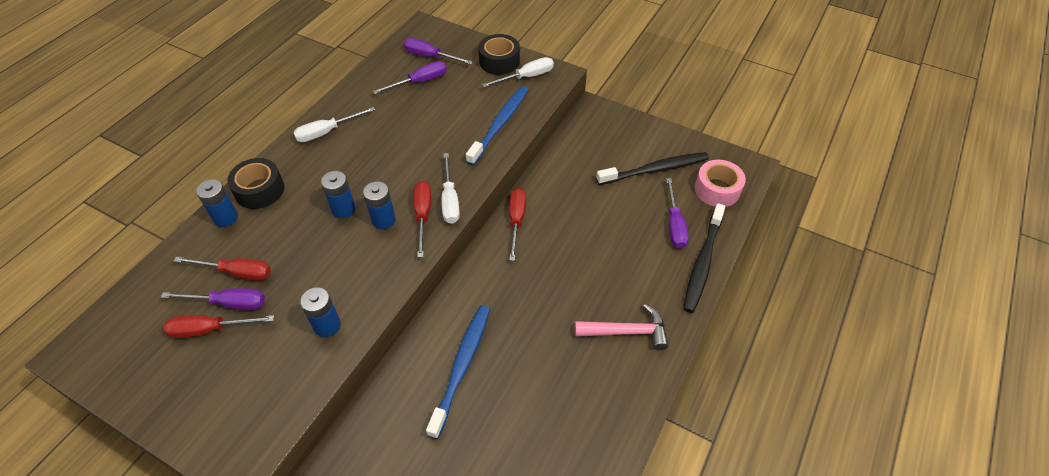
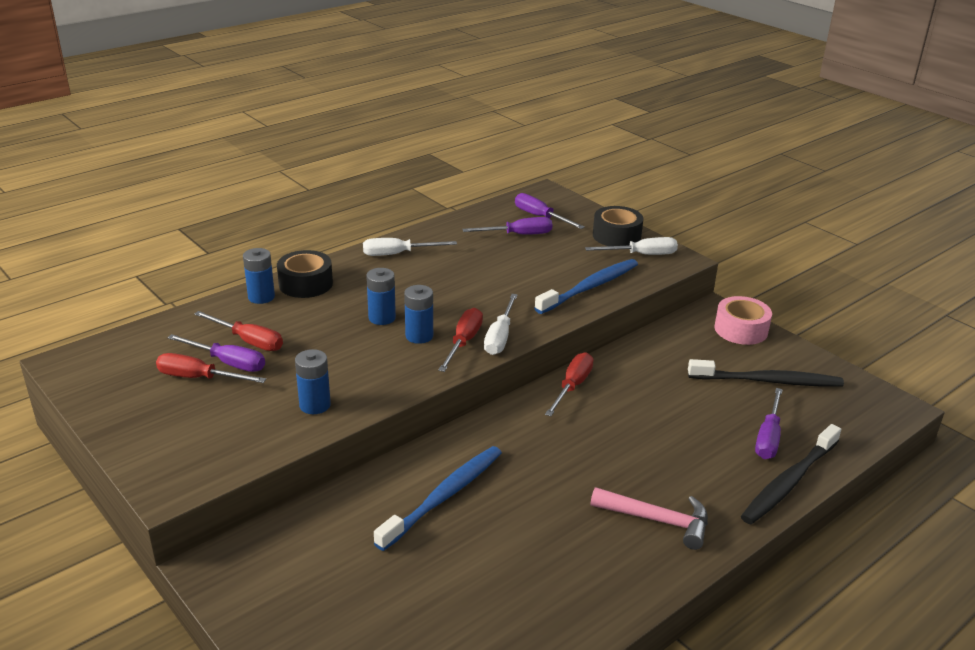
camera: 20 degrees right, 20 degrees down
pink tape [695,160,746,207] -> pink tape moved to [715,296,772,345]

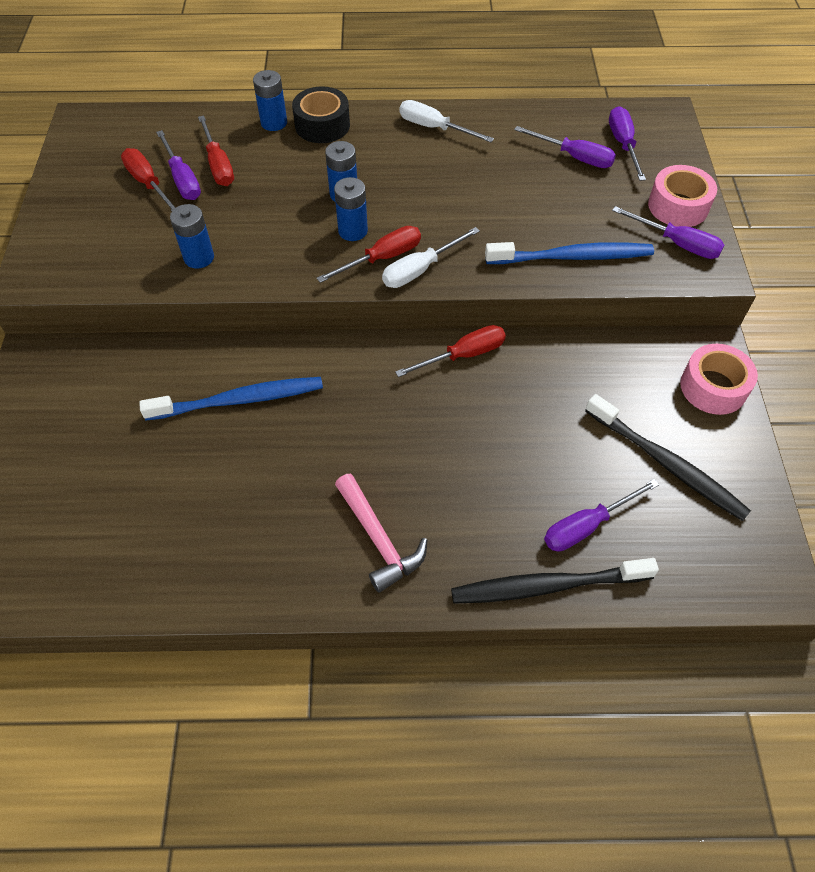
camera: 40 degrees right, 25 degrees up
white screwdriver [585,237,678,255] -> purple screwdriver [612,206,724,259]
black tape [593,206,644,246] -> pink tape [648,165,717,227]

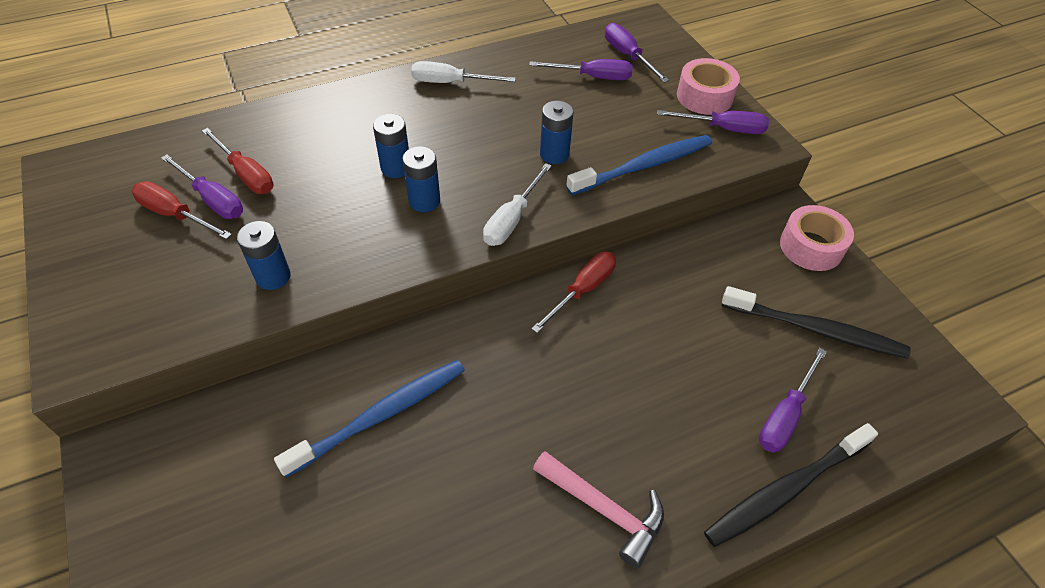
camera: 25 degrees left, 5 degrees down
blue battery [253,70,287,131] -> blue battery moved to [540,101,573,164]
black tape [292,86,350,143] -> none
red screwdriver [317,226,421,283] -> none

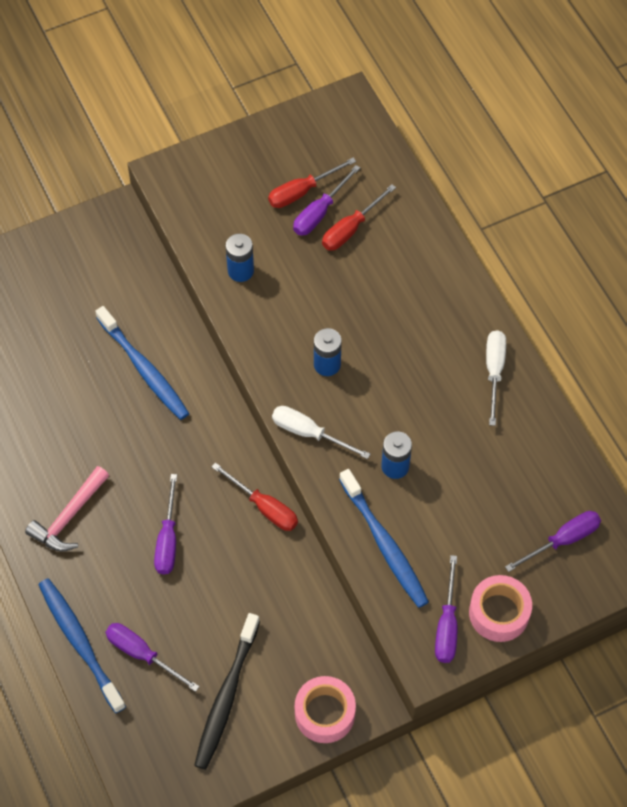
camera: 90 degrees right, 10 degrees up
red screwdriver [132,181,232,239] -> red screwdriver turned 150 degrees counterclockwise [268,158,356,208]
blue battery [373,114,409,178] -> none
purple screwdriver [529,59,633,80] -> purple screwdriver moved to [154,474,177,574]
black toothbrush [704,423,878,547] -> blue toothbrush [38,578,126,713]

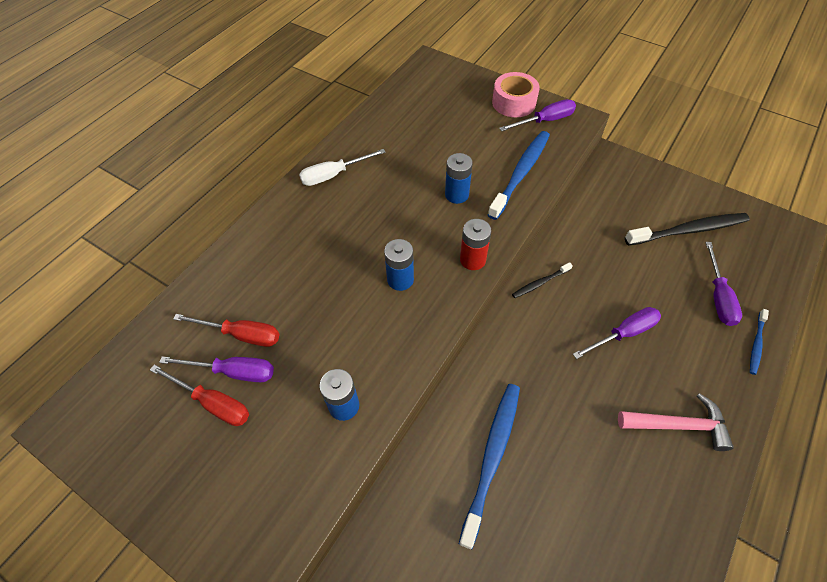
camera: 120 degrees left, 5 degrees down
blue toothbrush [38,578,126,713] -> blue toothbrush [750,309,769,375], size x0.51
red screwdriver [212,463,298,531] -> black toothbrush [512,262,573,298]
white screwdriver [272,406,370,459] -> red battery [460,219,491,270]
pink tape [295,676,356,743] -> none
purple screwdriver [505,511,601,572] -> none

